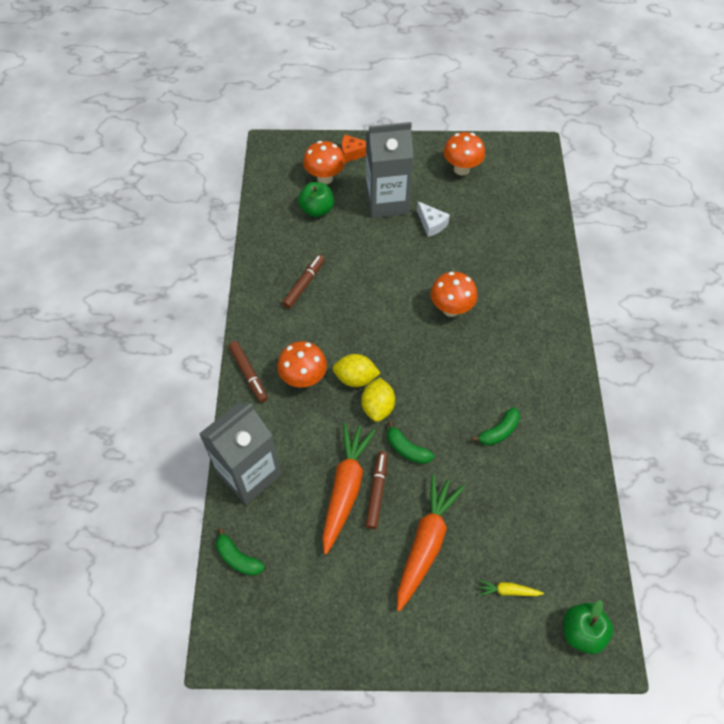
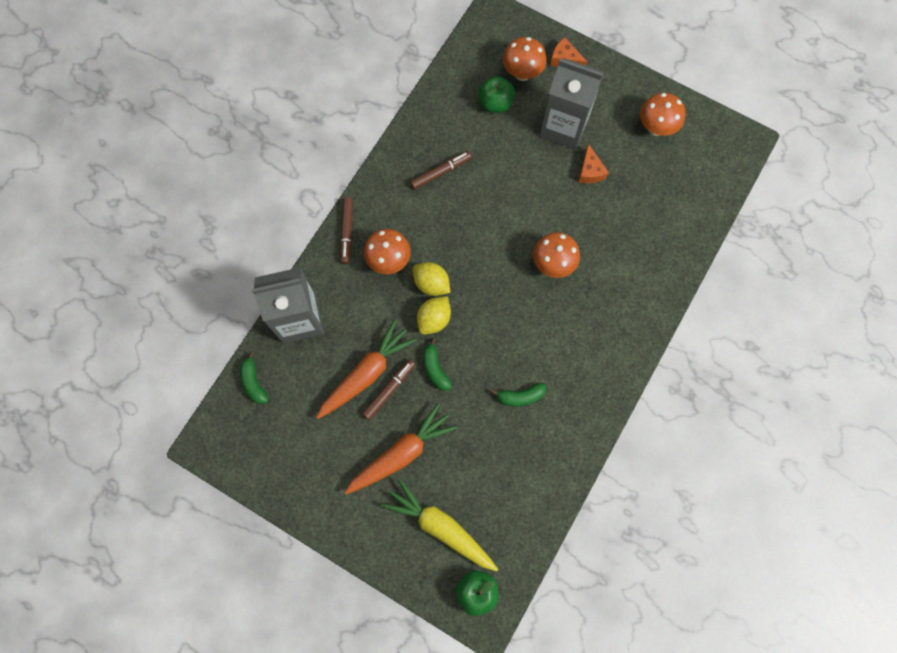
camera: 30 degrees right, 15 degrees up
white cheese [417,201,450,237] -> orange cheese [578,144,609,183]
yellow carrot [478,579,544,596] -> yellow carrot [381,479,498,571], size x2.25

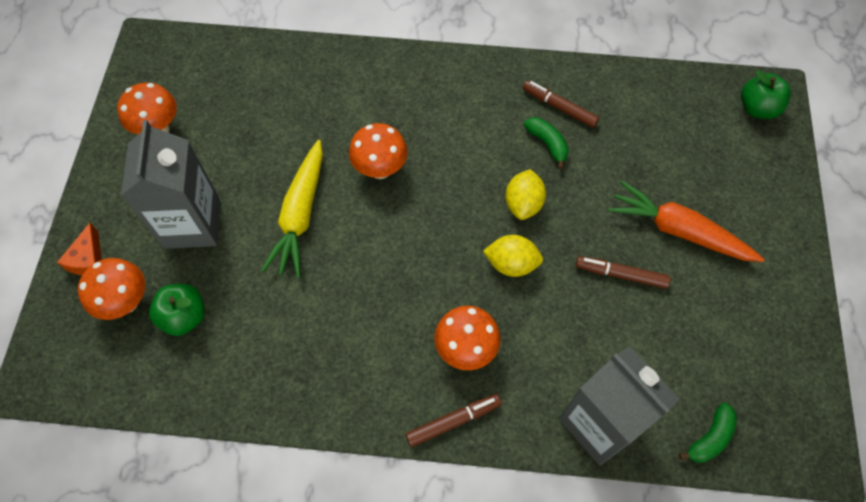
camera: 115 degrees left, 10 degrees down
orange carrot [316,320,417,419] -> none
yellow carrot [381,479,498,571] -> yellow carrot moved to [261,140,323,278]
brown marker [410,151,472,190] -> brown marker moved to [523,80,599,128]
yellow lemon [413,262,450,296] -> yellow lemon moved to [505,169,546,220]
green banana [423,338,452,391] -> none
orange cheese [578,144,609,183] -> none

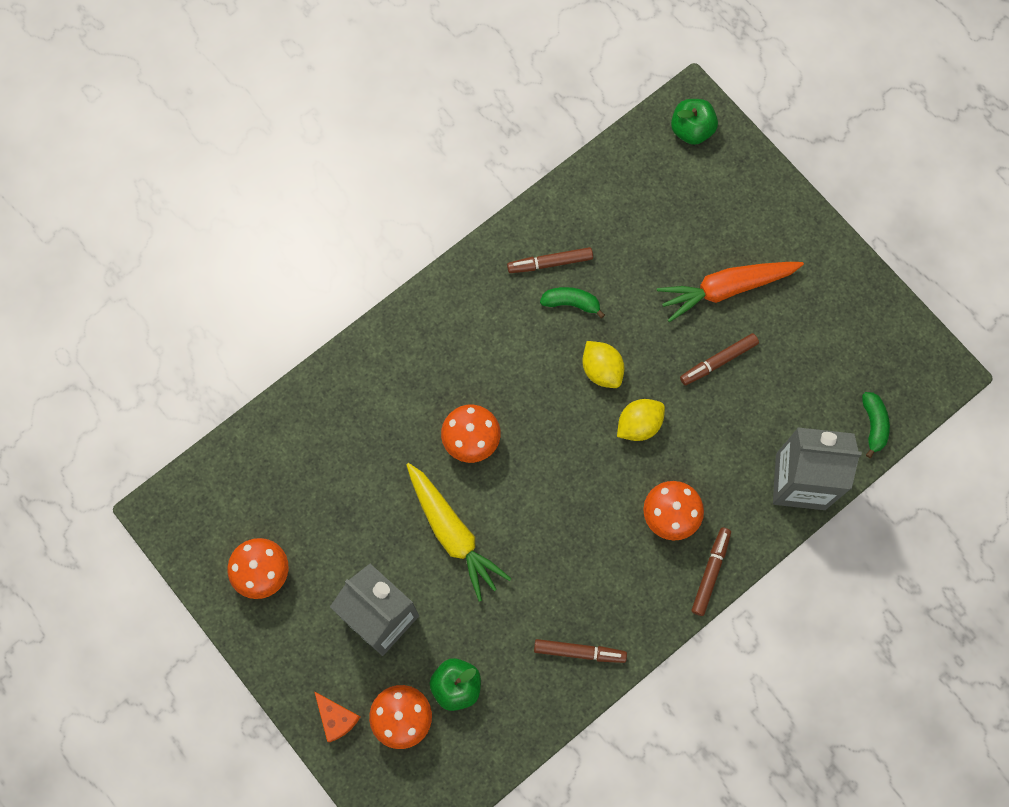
camera: 45 degrees left, 10 degrees up
none -> brown marker [534,639,627,663]

